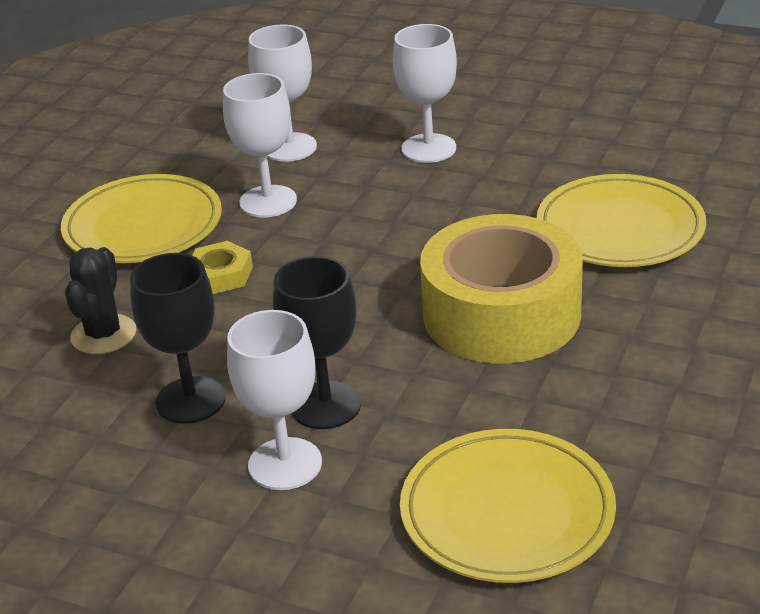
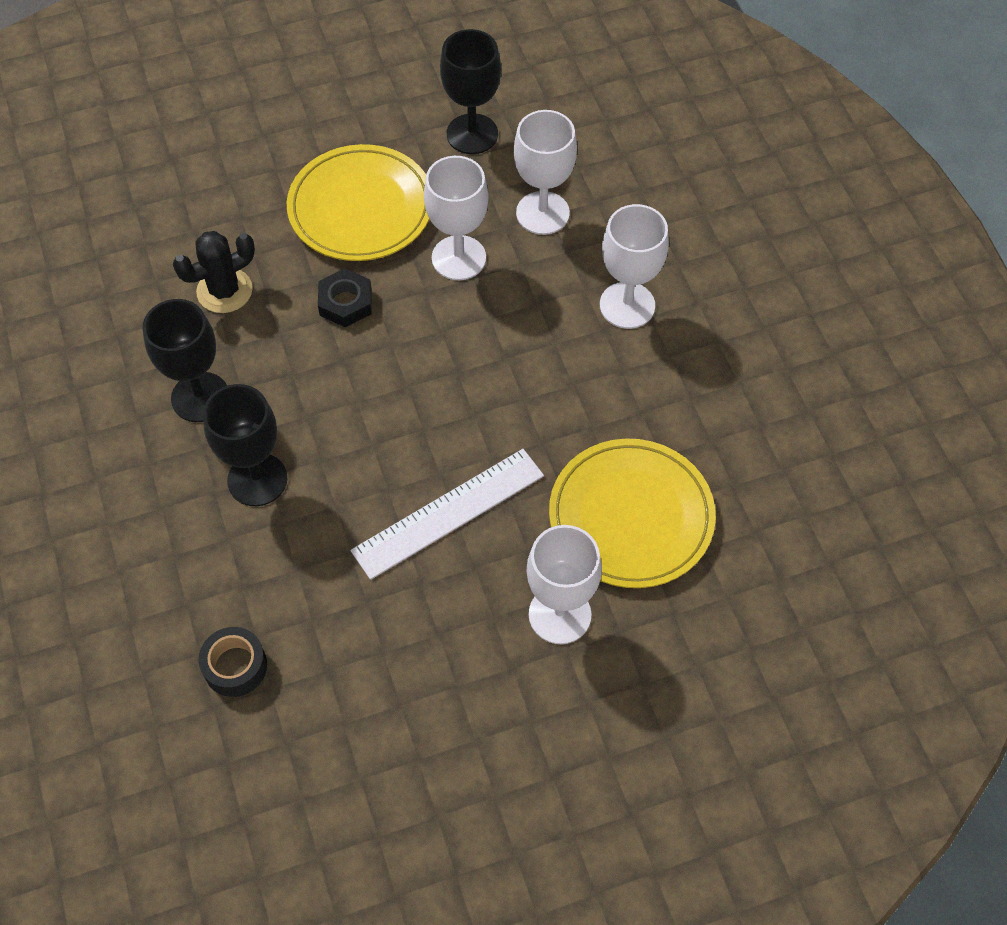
camera: 45 degrees right, 25 degrees up
yellow nut [192,241,253,294] -> black nut [318,268,372,327]
white goblet [227,310,322,490] -> white goblet moved to [526,525,602,644]
yellow plate [400,429,616,583] -> black tape [199,627,267,697]
yellow tape [420,214,583,363] -> white ruler [350,449,544,580]
none -> black goblet [440,29,501,154]

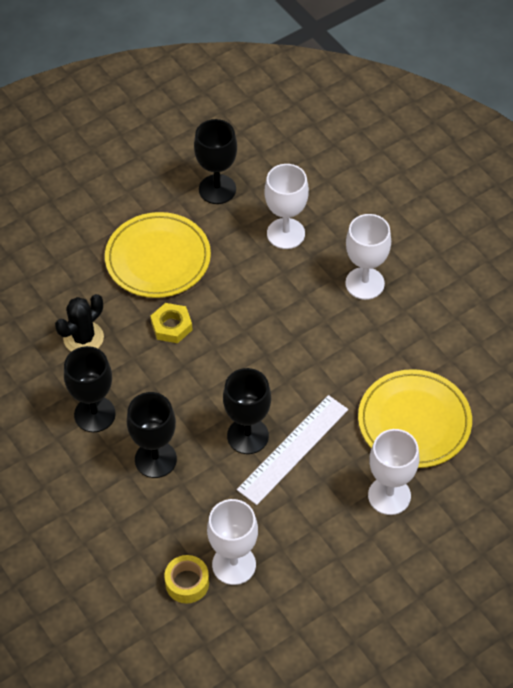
camera: 15 degrees left, 5 degrees down
black tape [199,627,267,697] -> yellow tape [164,555,209,603]
black nut [318,268,372,327] -> yellow nut [151,303,193,343]
white goblet [424,156,489,280] -> white goblet moved to [207,499,258,585]
none -> black goblet [223,368,271,454]

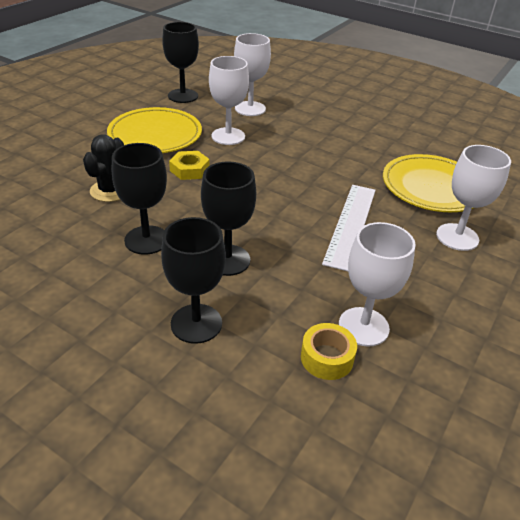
camera: 25 degrees left, 15 degrees down
black goblet [223,368,271,454] -> black goblet moved to [161,217,226,344]
white goblet [345,214,391,300] -> white goblet moved to [209,56,249,145]

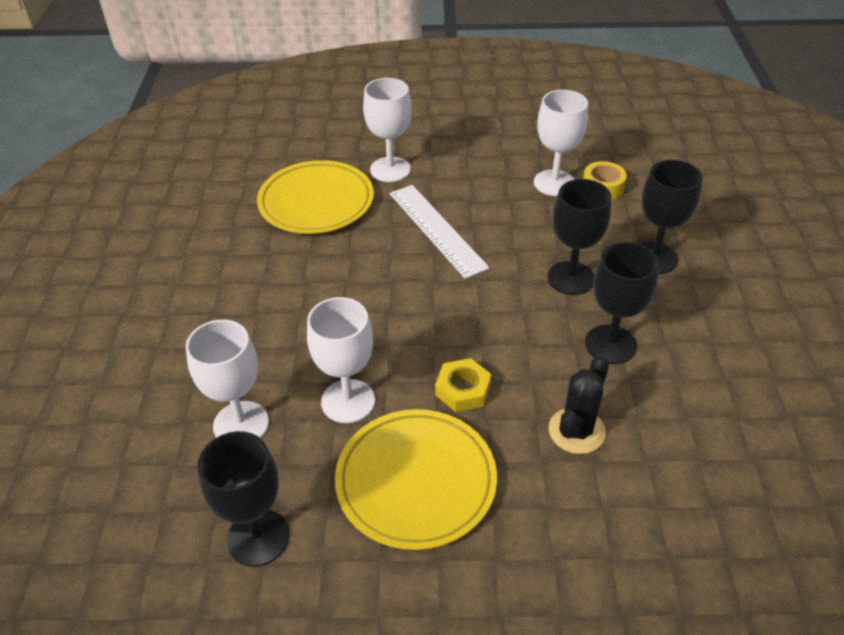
camera: 120 degrees left, 5 degrees up
black cactus [83,134,124,202] -> black cactus turned 45 degrees counterclockwise [549,355,609,454]
white ruler [322,185,376,271] -> white ruler turned 75 degrees clockwise [390,185,490,279]

